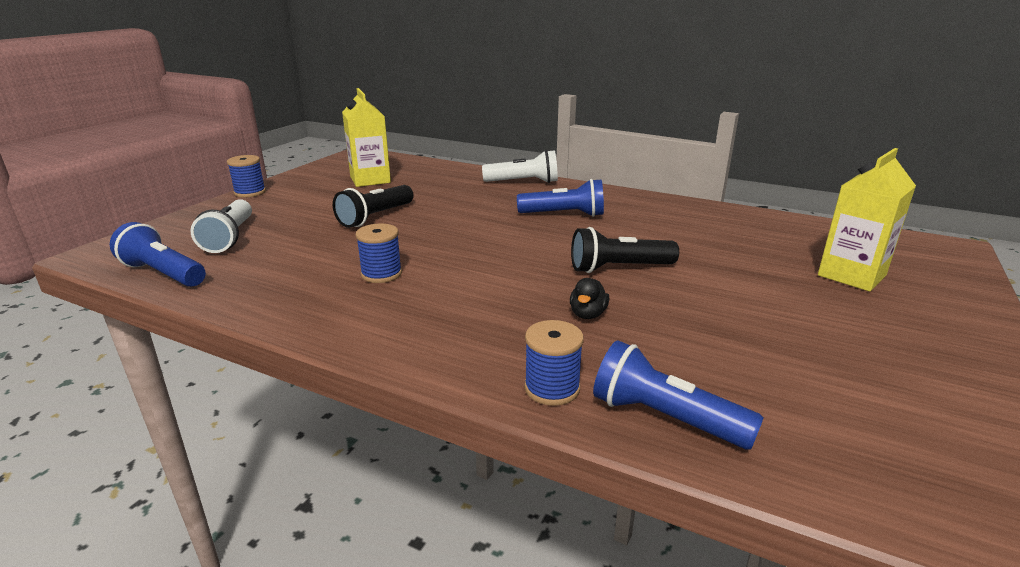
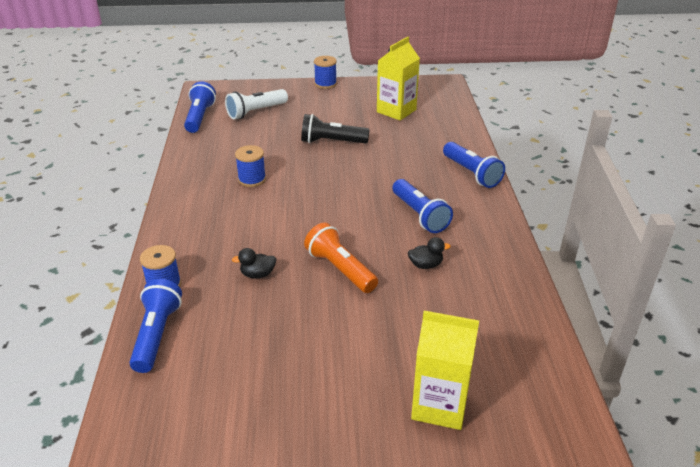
camera: 60 degrees right, 10 degrees up
white flashlight [482,150,558,183] -> blue flashlight [443,142,505,188]
black flashlight [571,227,679,273] -> orange flashlight [304,223,378,293]
none -> black duck [408,237,451,269]

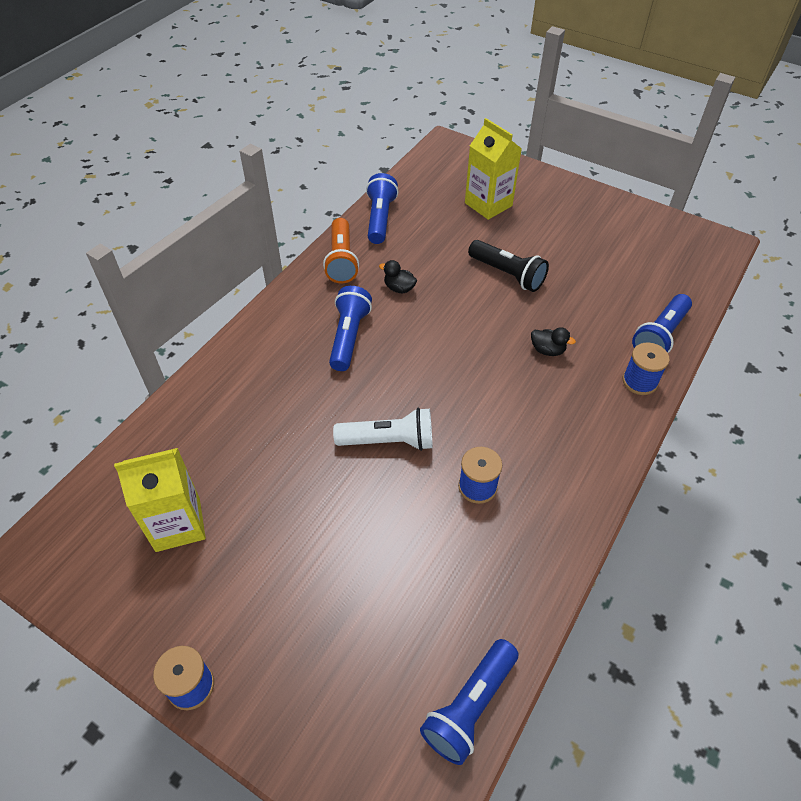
camera: 145 degrees left, 15 degrees up
white flashlight [225,89,288,119] -> white flashlight moved to [333,408,433,451]
black flashlight [301,114,370,143] -> black flashlight moved to [468,240,549,292]
orange flashlight [304,223,378,293] -> orange flashlight moved to [323,218,359,284]
blue flashlight [443,142,505,188] -> blue flashlight moved to [366,173,399,244]

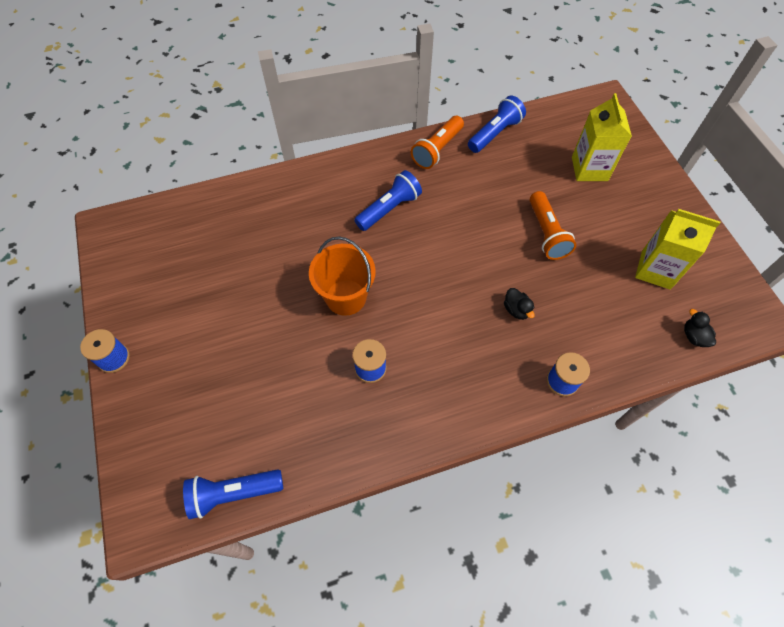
camera: 40 degrees right, 10 degrees up
yellow carton [114,448,206,552] -> yellow carton moved to [635,209,720,290]
white flashlight [333,408,433,451] -> orange bucket [309,236,376,316]
black duck [379,260,417,293] -> black duck moved to [684,309,716,347]
black flashlight [468,240,549,292] -> orange flashlight [529,191,576,260]
blue flashlight [632,294,692,353] -> none

